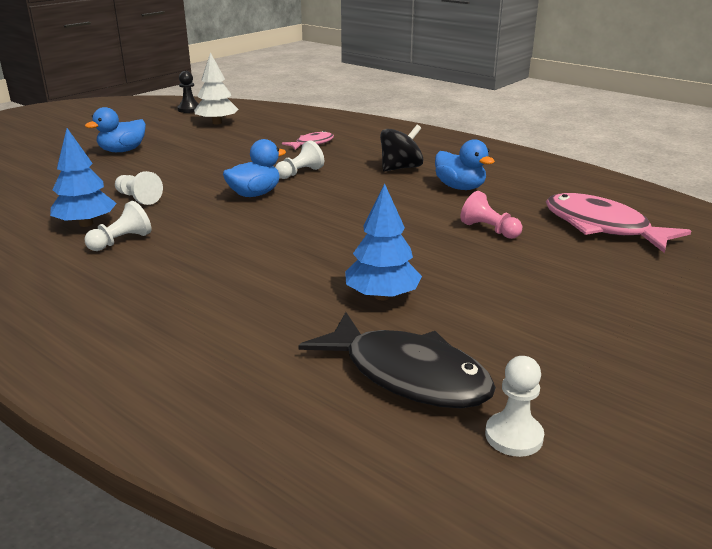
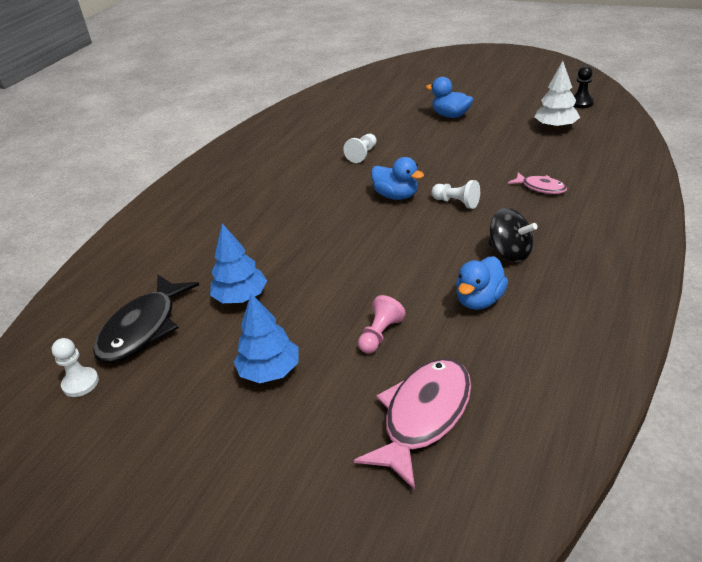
camera: 80 degrees right, 10 degrees up
blue tree [50,128,117,227] -> blue tree moved to [234,294,298,383]
white pawn [85,201,151,251] -> none

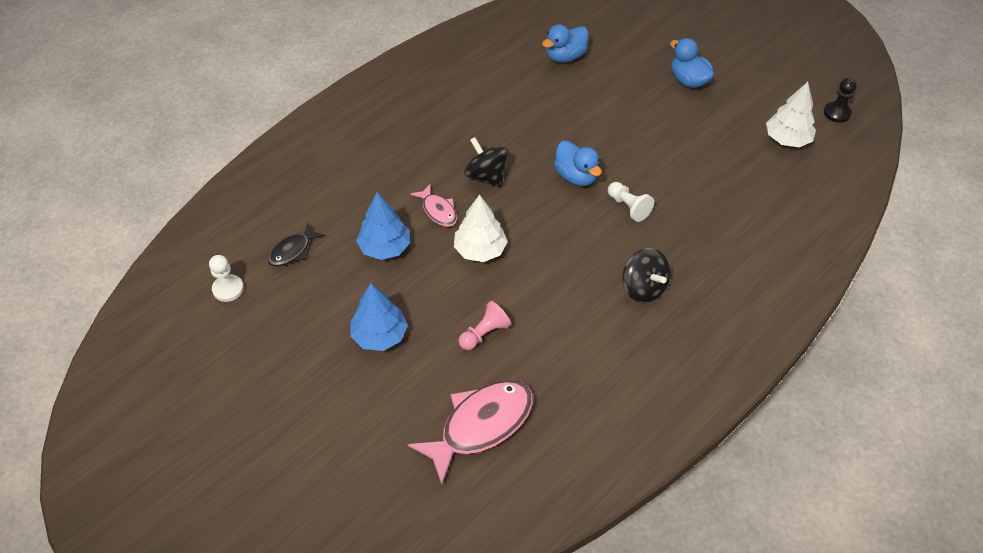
camera: 15 degrees right, 15 degrees up
black fish [93,274,199,363] -> black fish [268,223,325,266], size x0.52
white pawn [343,134,377,163] -> none
blue duck [456,256,508,310] -> blue duck moved to [542,24,589,63]
pink fish [508,172,567,194] -> pink fish moved to [411,183,457,227]
none -> white tree [454,194,508,262]
none -> black spinning top [464,137,509,188]

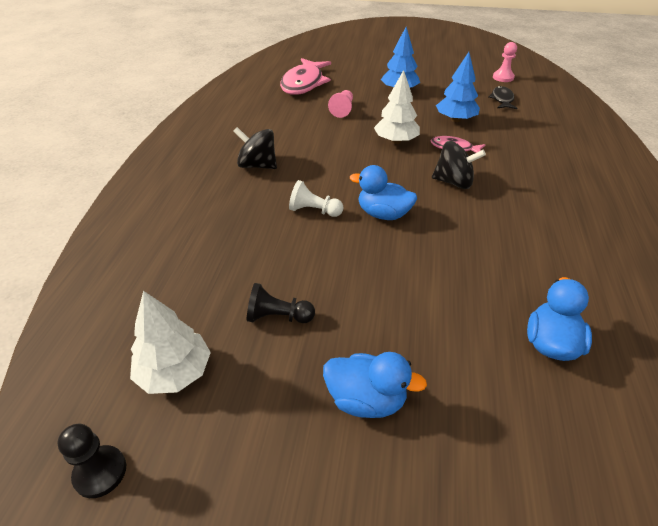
camera: 145 degrees right, 10 degrees down
white pawn [209,255,244,302] -> pink pawn [493,42,517,82]
none -> black pawn [247,283,315,323]

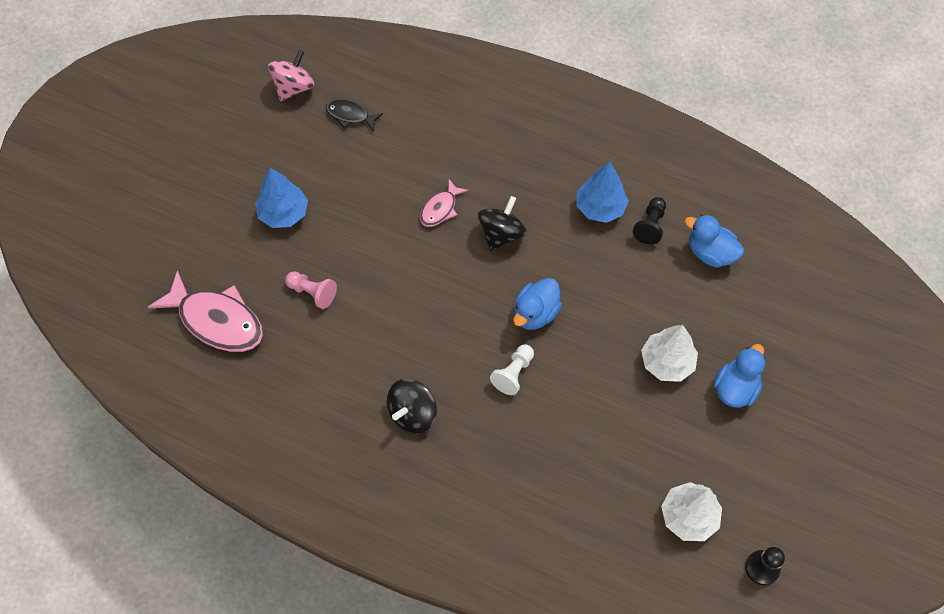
camera: 75 degrees left, 20 degrees up
black pawn [247,283,315,323] -> black pawn moved to [633,197,666,245]
white tree [374,70,420,144] -> white tree moved to [641,325,698,382]
blue tree [436,52,480,122] -> blue tree moved to [577,162,629,223]
pink pawn [493,42,517,82] -> pink spinning top [268,49,314,101]

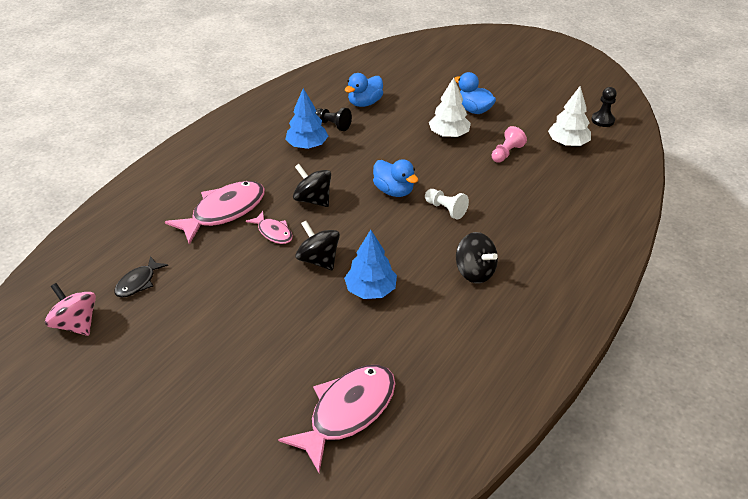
camera: 80 degrees left, 20 degrees down
blue tree [255,168,308,228] -> blue tree moved to [344,230,397,299]
pink pawn [285,271,337,309] -> pink pawn moved to [492,126,527,162]
none -> pink fish [165,181,265,245]
none -> black spinning top [295,221,340,270]

